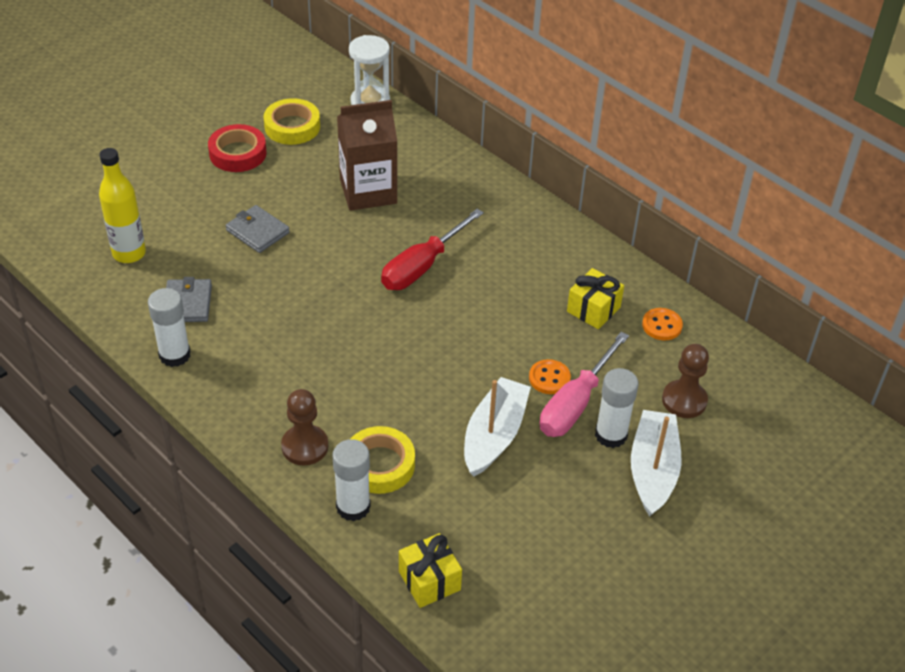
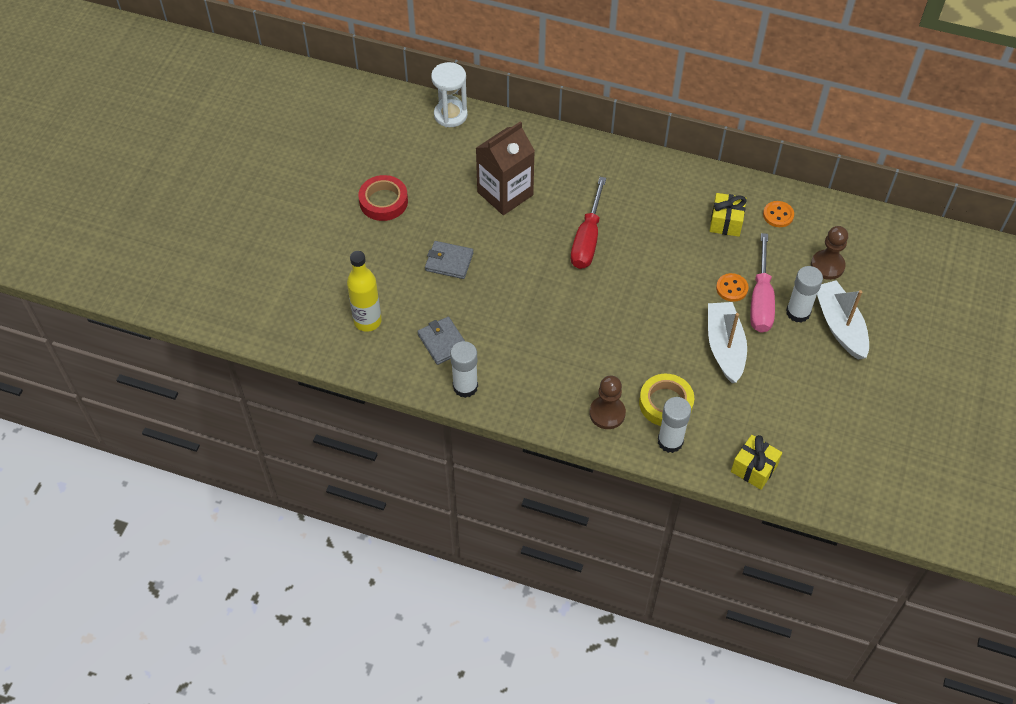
camera: 25 degrees left, 10 degrees up
yellow tape [264,98,320,145] -> none

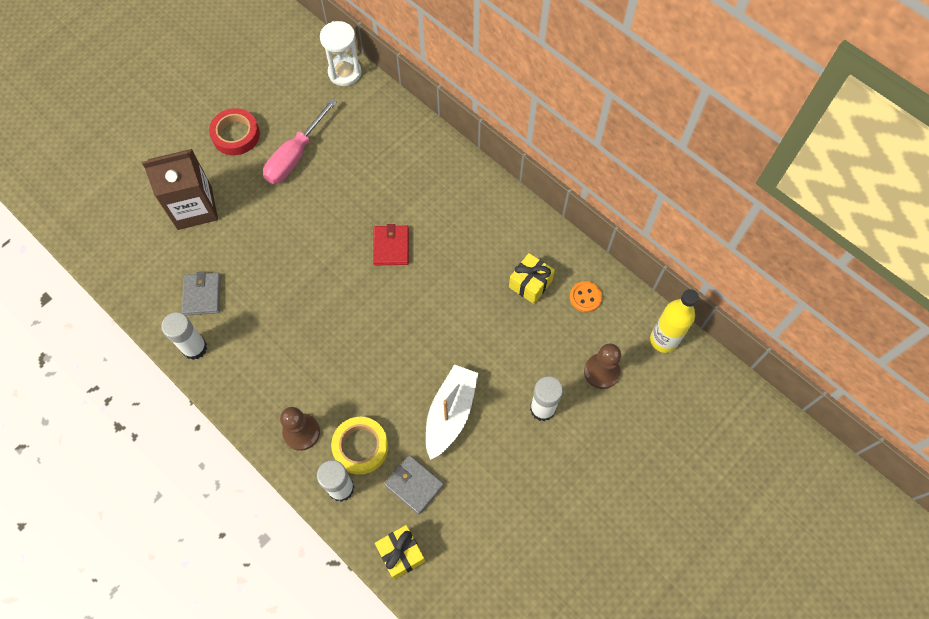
camera: 25 degrees right, 10 degrees up
yellow bottle [347,251,382,332] -> yellow bottle moved to [650,289,699,353]
grey wallet [425,241,474,279] -> grey wallet moved to [384,455,444,515]
brown carton [476,121,535,215] -> brown carton moved to [142,149,218,230]
red screwdriver [571,177,606,269] -> red wallet [373,224,409,266]
orange button [716,273,748,302] -> none
pink screwdriver [750,233,775,333] -> pink screwdriver moved to [263,98,337,184]
white boat [817,280,869,360] -> none

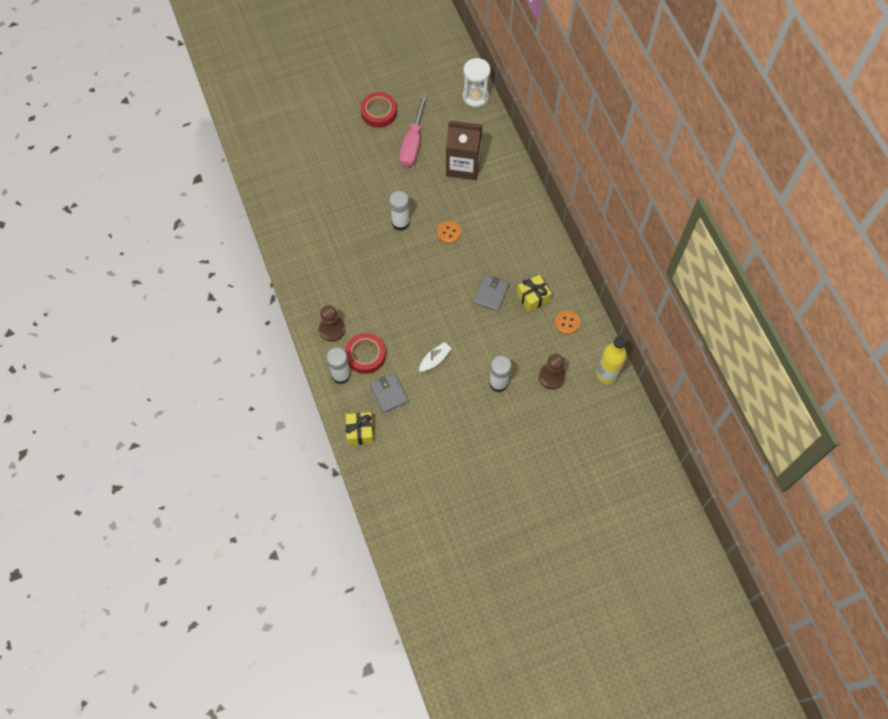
camera: 25 degrees right, 0 degrees up
brown carton [142,149,218,230] -> brown carton moved to [446,121,482,180]
white glue stick [161,312,207,360] -> white glue stick moved to [389,191,410,231]
grey wallet [182,271,221,315] -> grey wallet moved to [473,275,509,312]
pink screwdriver [263,98,337,184] -> pink screwdriver turned 45 degrees counterclockwise [399,94,427,167]
yellow tape [331,417,388,475] -> red tape [345,333,386,374]
red wallet [373,224,409,266] -> orange button [437,221,461,244]
white boat [426,364,478,460] -> white boat [419,342,452,372], size x0.56

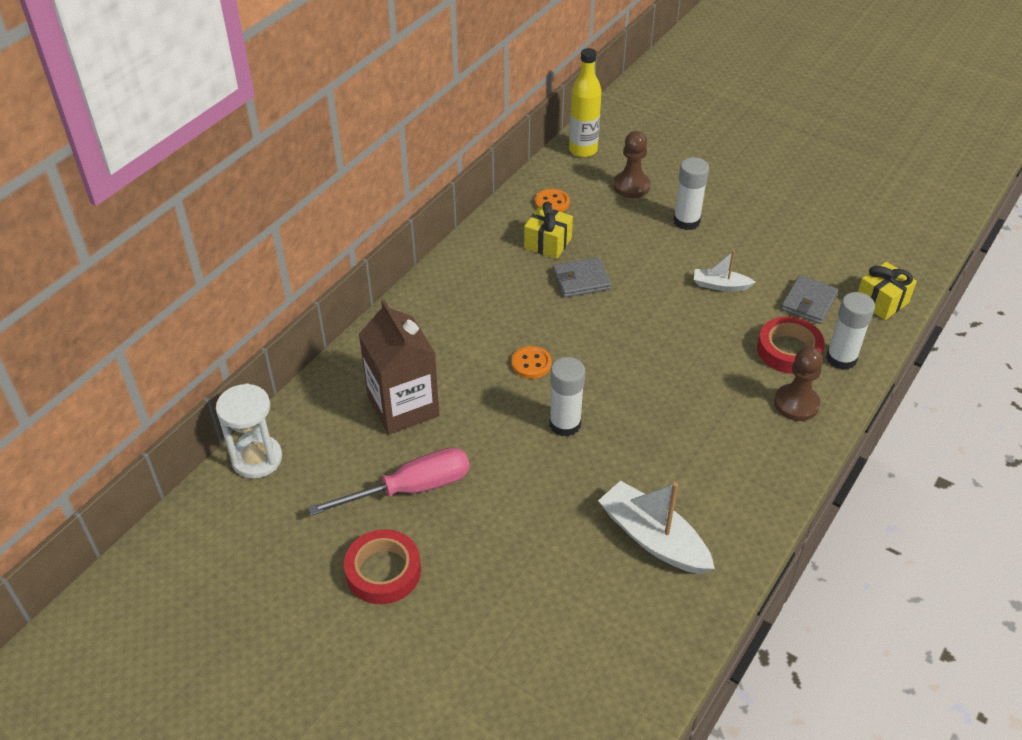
camera: 125 degrees left, 20 degrees down
none -> white boat [598,481,715,574]

